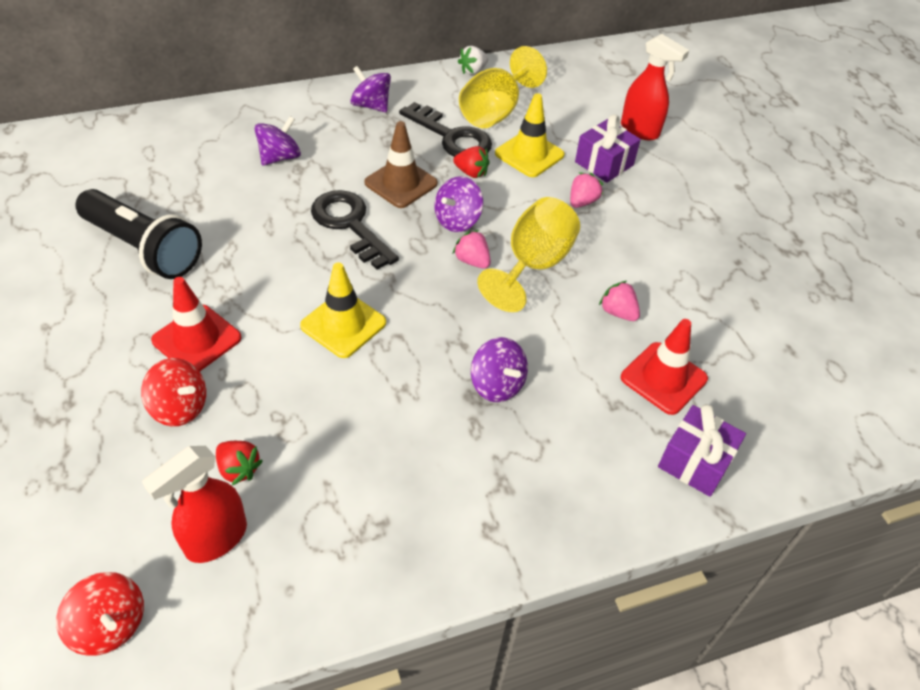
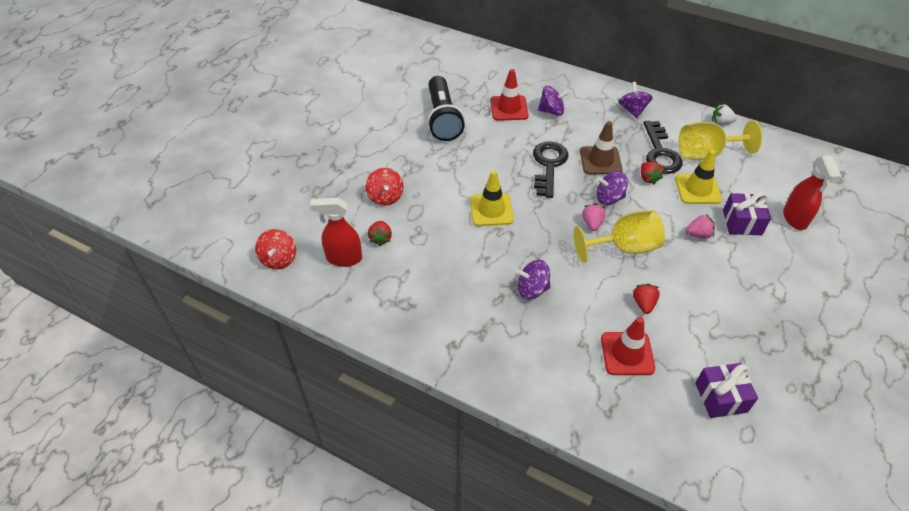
camera: 50 degrees right, 0 degrees up
red traffic cone [151,277,242,372] -> red traffic cone moved to [490,69,529,121]
purple spinning top [471,337,528,402] -> purple spinning top turned 75 degrees clockwise [516,260,550,299]
pink strawberry [599,281,640,321] -> red strawberry [633,284,660,314]
purple gift [658,404,746,497] -> purple gift moved to [695,363,758,418]

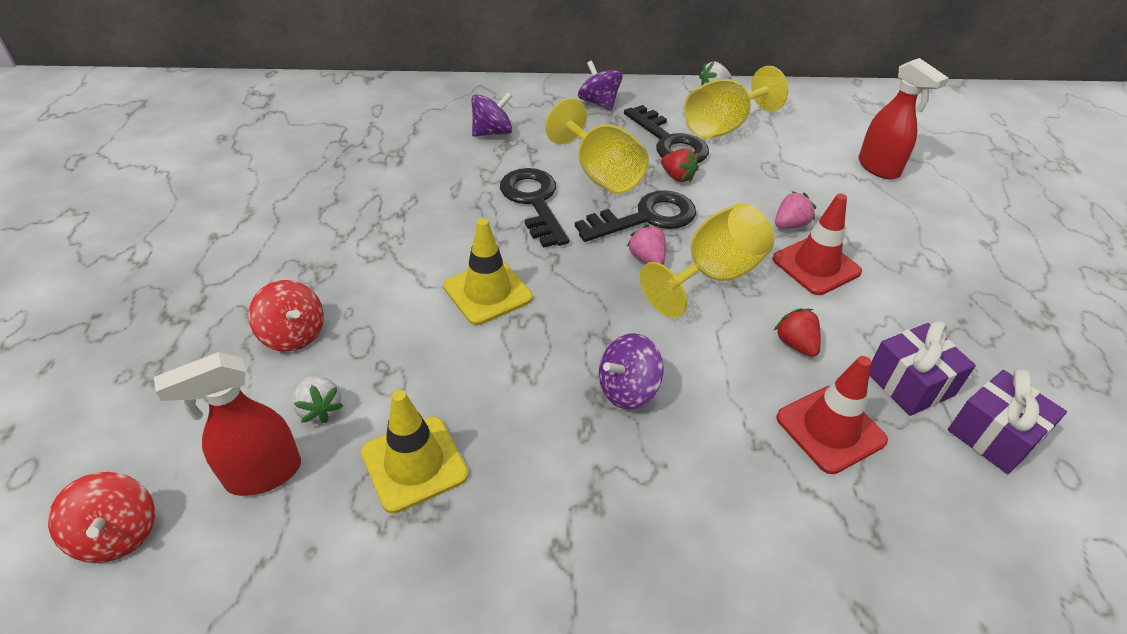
camera: 30 degrees left, 5 degrees down
red strawberry [368,221,392,246] -> white strawberry [292,376,343,423]
black flashlight [427,76,465,141] -> none
red traffic cone [490,69,529,121] -> red traffic cone moved to [772,193,862,295]
brown traffic cone [580,121,622,174] -> yellow goblet [545,98,649,194]
purple spinning top [596,171,628,205] -> black key [575,190,696,242]
yellow traffic cone [675,150,722,204] -> yellow traffic cone moved to [361,390,468,514]
purple gift [723,192,771,235] -> purple gift moved to [869,321,976,416]

